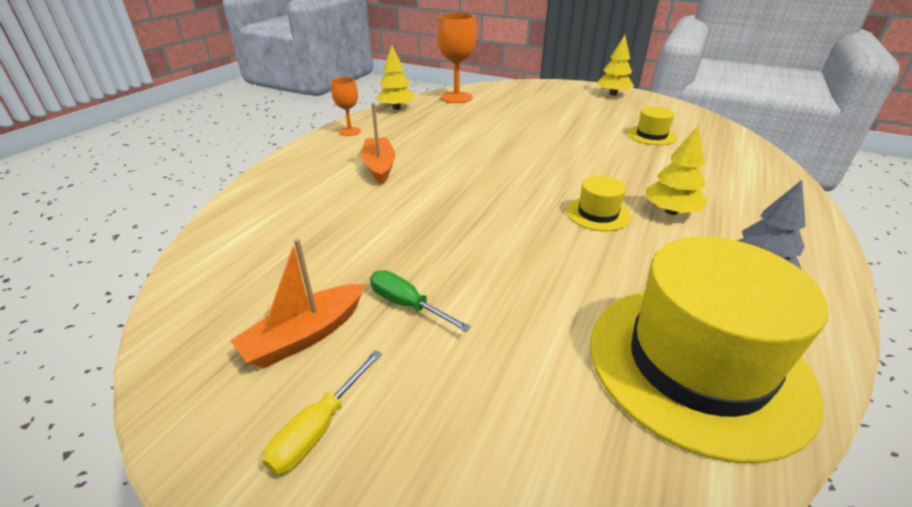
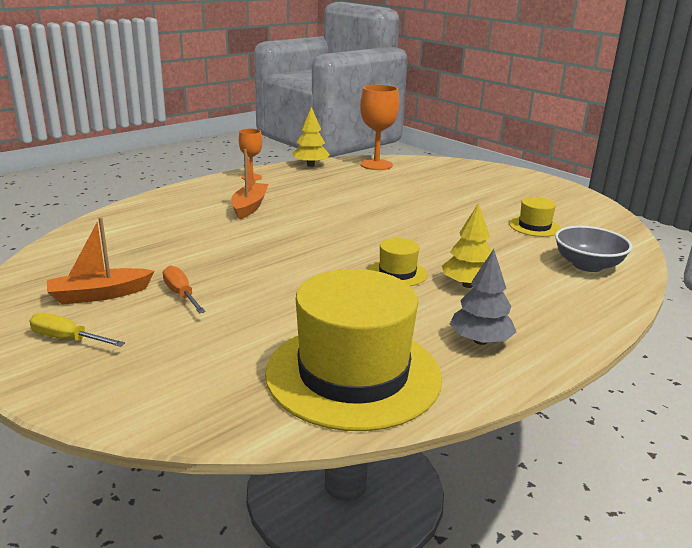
camera: 20 degrees right, 10 degrees down
yellow screwdriver [262,350,382,475] -> yellow screwdriver turned 60 degrees clockwise [29,313,125,347]
green screwdriver [370,270,471,332] -> orange screwdriver [163,265,205,314]
yellow tree [597,35,634,96] -> none
none -> grey bowl [555,226,632,272]

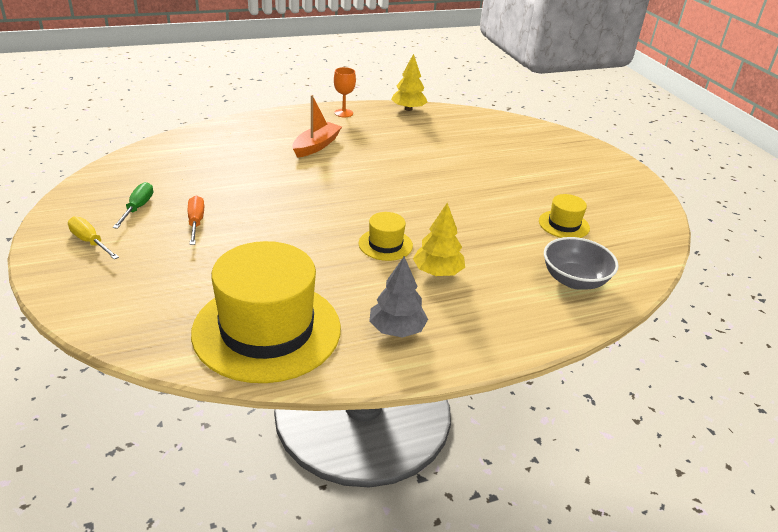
camera: 20 degrees right, 10 degrees up
orange boat [47,217,155,305] -> green screwdriver [113,182,153,229]
orange goblet [360,85,399,170] -> none

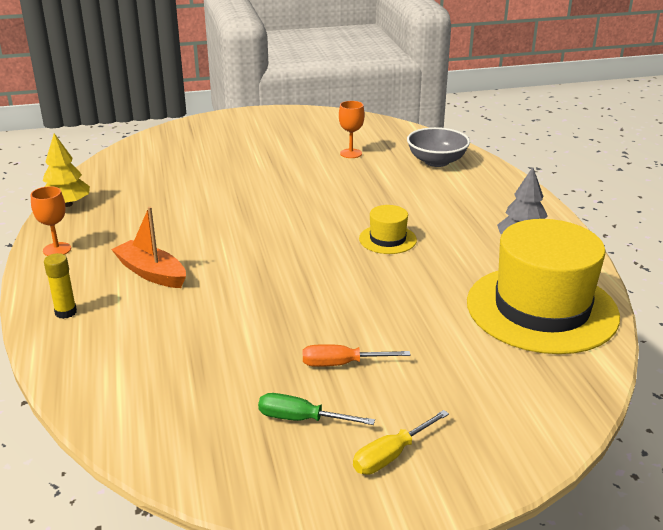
camera: 80 degrees left, 5 degrees down
yellow tree [413,203,465,276] -> none
yellow hat [539,194,590,238] -> orange goblet [339,101,365,158]
none -> yellow glue stick [44,253,77,319]

